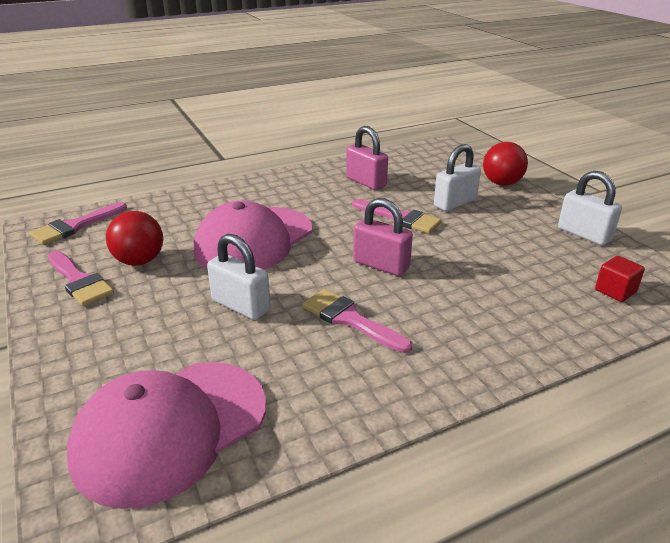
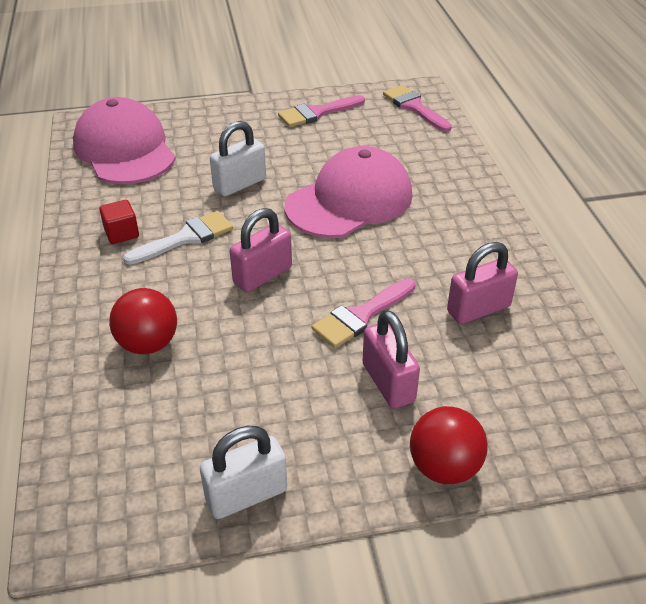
camera: 105 degrees right, 10 degrees up
red ball [106,211,163,266] -> red ball moved to [109,288,177,354]
pink cap [193,201,312,270] -> pink cap turned 90 degrees clockwise [285,146,412,238]
pink brush [302,289,412,353] -> white brush [123,211,233,265]
white padlock [434,144,481,211] -> pink padlock [363,310,420,409]
red cube [595,256,645,302] -> red cube moved to [99,200,139,244]

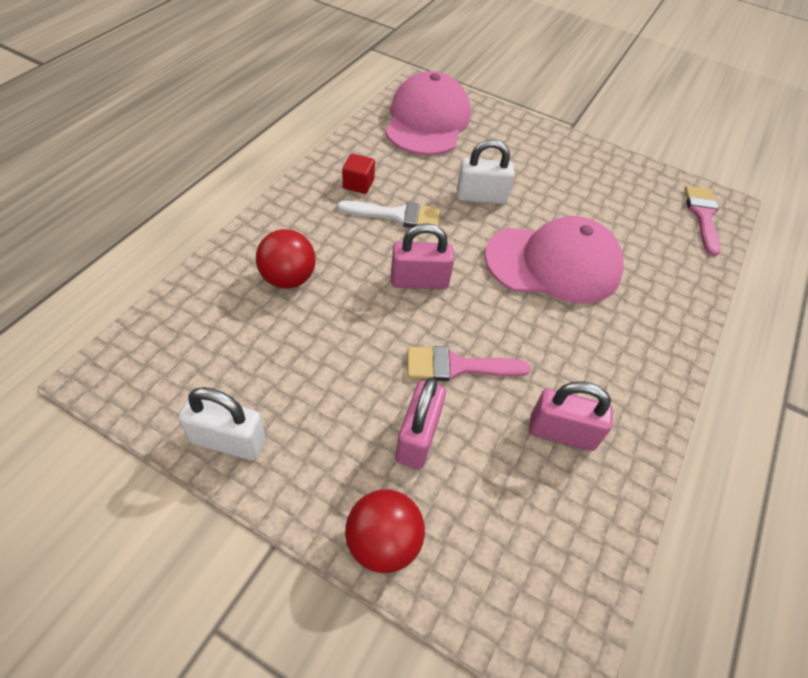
camera: 35 degrees right, 10 degrees up
pink brush [278,95,365,127] -> none

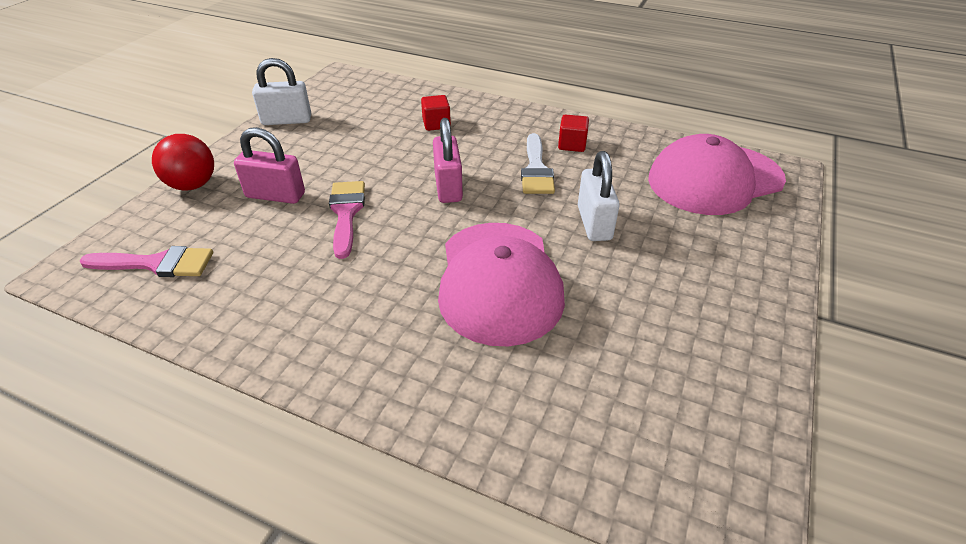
camera: 90 degrees right, 10 degrees down
white padlock [179,387,265,460] -> white padlock turned 75 degrees clockwise [252,58,311,125]
red ball [256,229,316,289] -> red cube [421,95,451,131]
pink cap [385,71,471,155] -> pink cap turned 150 degrees clockwise [648,134,786,215]
pink padlock [529,381,613,451] -> none
pink brush [685,186,721,256] -> pink brush moved to [79,246,213,277]

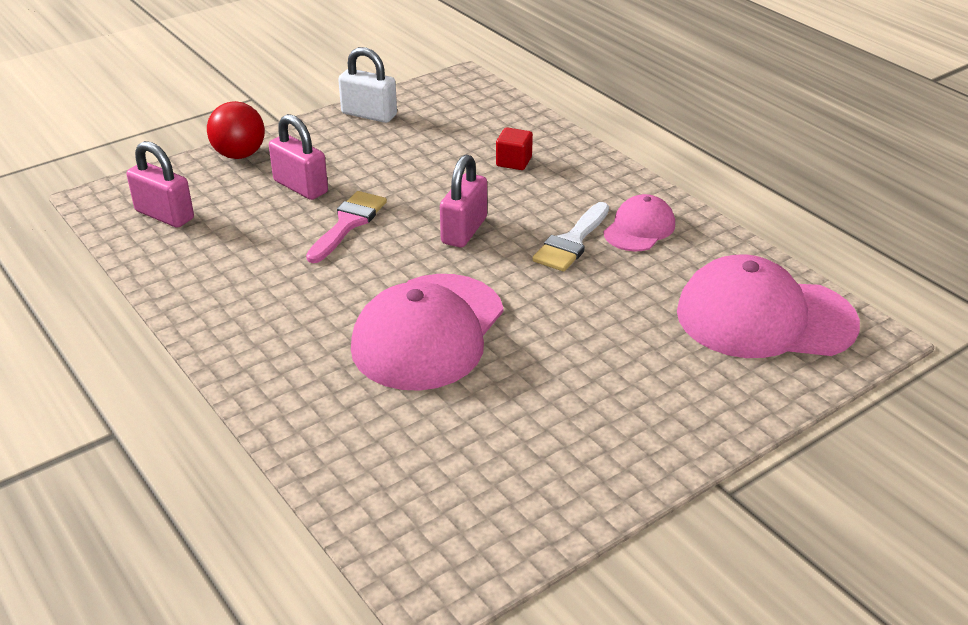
camera: 30 degrees right, 5 degrees down
pink brush [79,246,213,277] -> pink padlock [127,141,194,228]
red cube [558,114,589,152] -> pink cap [603,194,675,251]
white padlock [578,151,620,241] -> none

